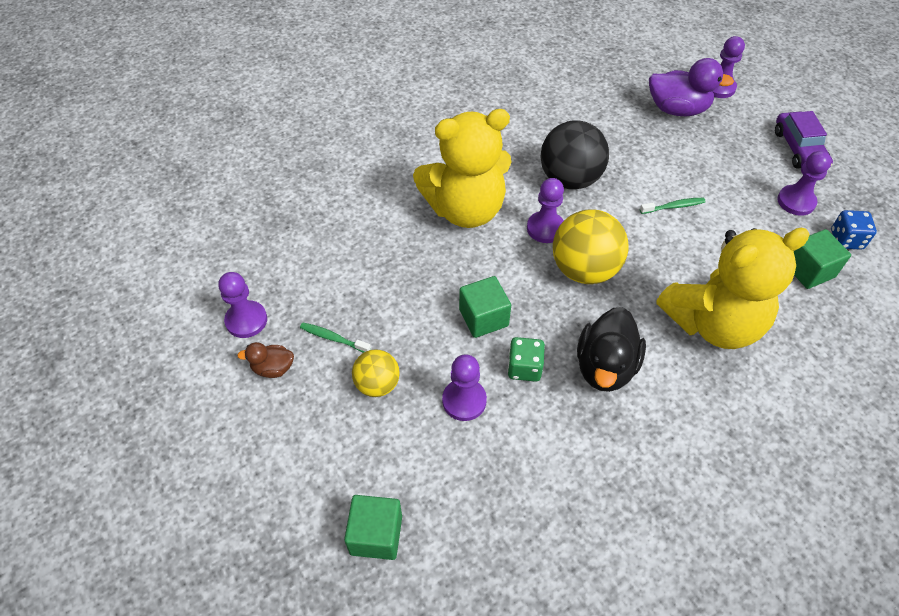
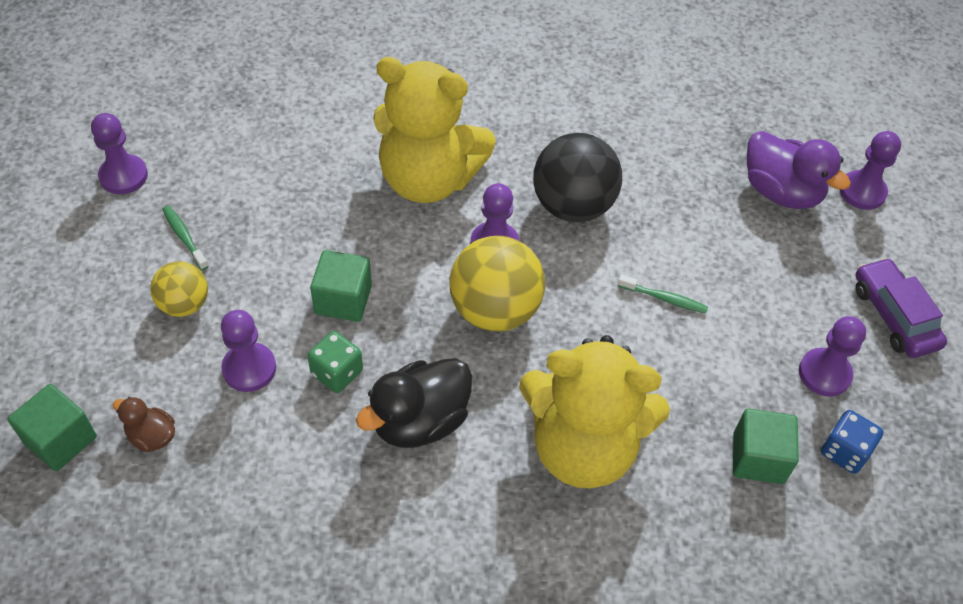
camera: 30 degrees right, 0 degrees up
brown duck [237,342,294,378] -> brown duck moved to [113,397,175,452]
purple car [775,111,833,169] -> purple car turned 135 degrees clockwise [855,258,947,358]

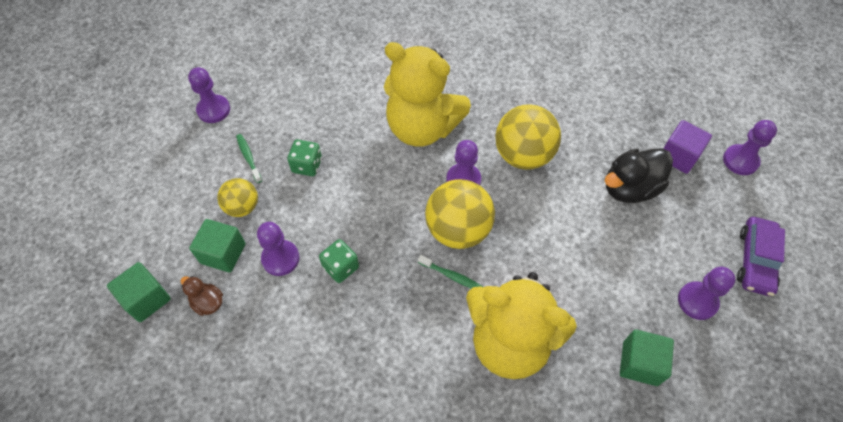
camera: 10 degrees right, 5 degrees up
green cube [310,250,372,322] -> green cube moved to [189,219,246,273]
black duck [356,358,472,448] -> black duck moved to [605,148,673,203]
black ball [533,133,622,222] -> yellow ball [495,104,561,170]
green toothbrush [618,275,708,314] -> green toothbrush moved to [418,255,483,289]
purple duck [747,131,851,209] -> purple cube [663,120,712,174]
blue dice [821,410,884,474] -> none
purple car [855,258,947,358] -> purple car turned 150 degrees counterclockwise [737,217,785,296]
none -> green dice [287,140,322,176]

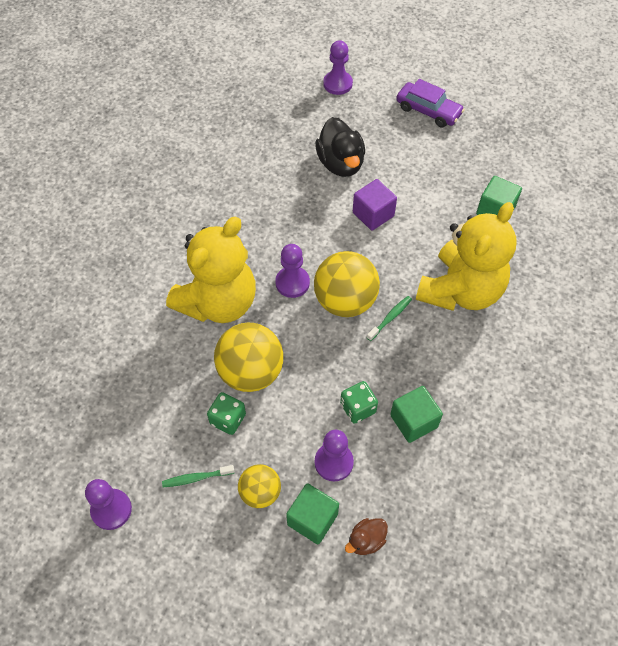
camera: 75 degrees left, 0 degrees up
green cube [107,262,171,322] -> green cube moved to [390,386,443,443]
yellow ball [495,104,561,170] -> yellow ball moved to [214,322,283,392]
purple cube [663,120,712,174] -> purple cube moved to [353,179,397,231]
purple pawn [678,267,735,320] -> none

